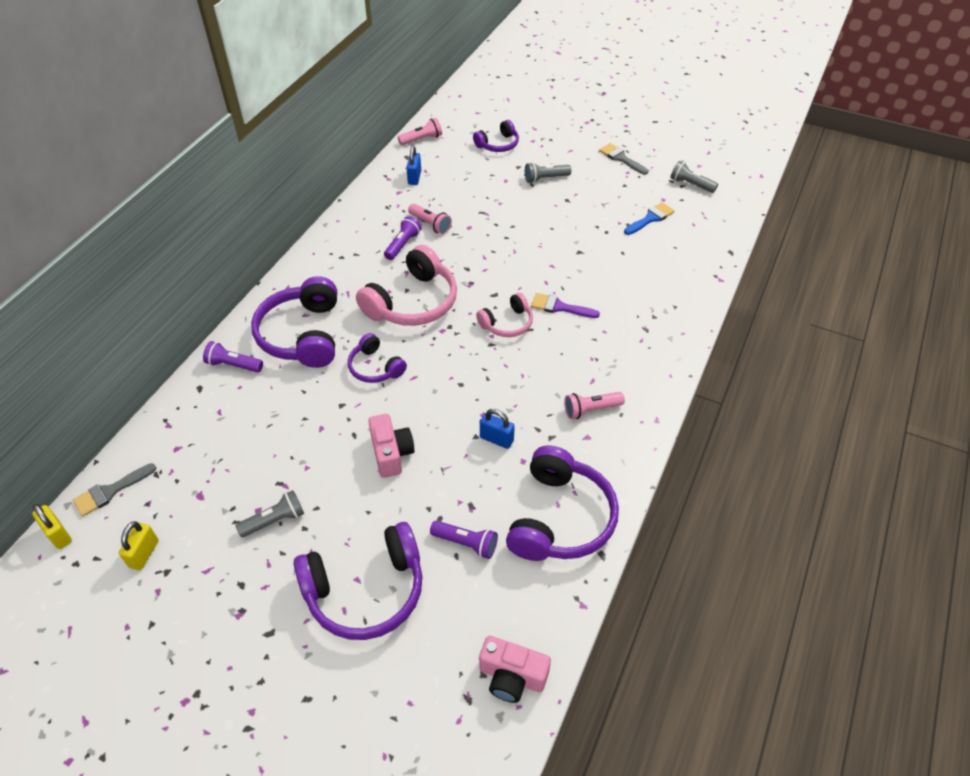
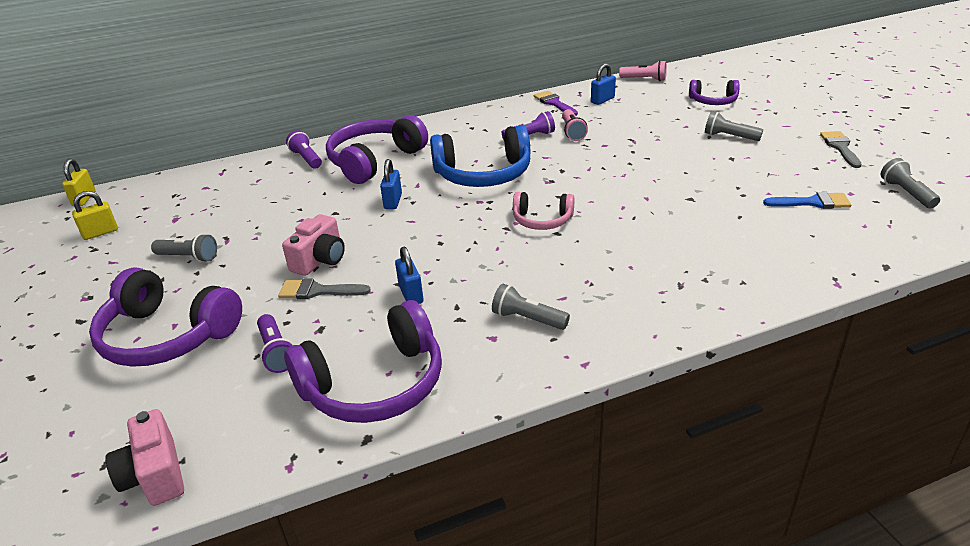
camera: 45 degrees right, 15 degrees down
grey brush [73,463,156,517] -> grey brush moved to [278,279,371,299]
purple headphones [348,333,407,383] -> blue padlock [380,159,402,209]
pink headphones [356,245,457,326] -> blue headphones [430,125,530,187]
purple brush [531,293,600,318] -> purple brush moved to [534,91,578,116]
pink flashlight [564,392,625,419] -> grey flashlight [492,284,570,330]

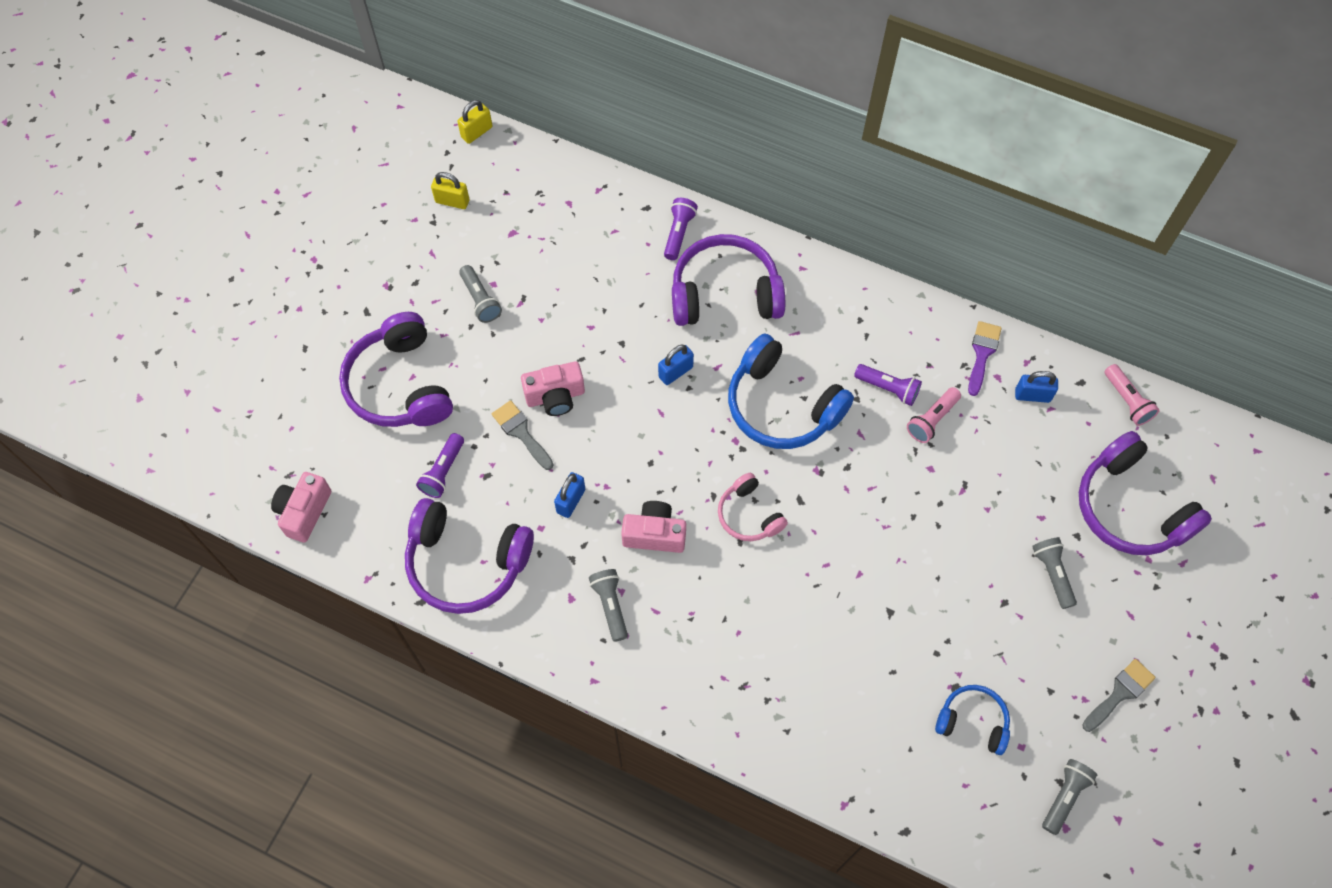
camera: 45 degrees right, 30 degrees up
purple headphones [689,80,740,105] -> purple headphones [1079,431,1212,555], size x1.80
blue brush [763,192,851,209] -> blue headphones [935,685,1010,755]
none -> pink camera [621,501,686,553]

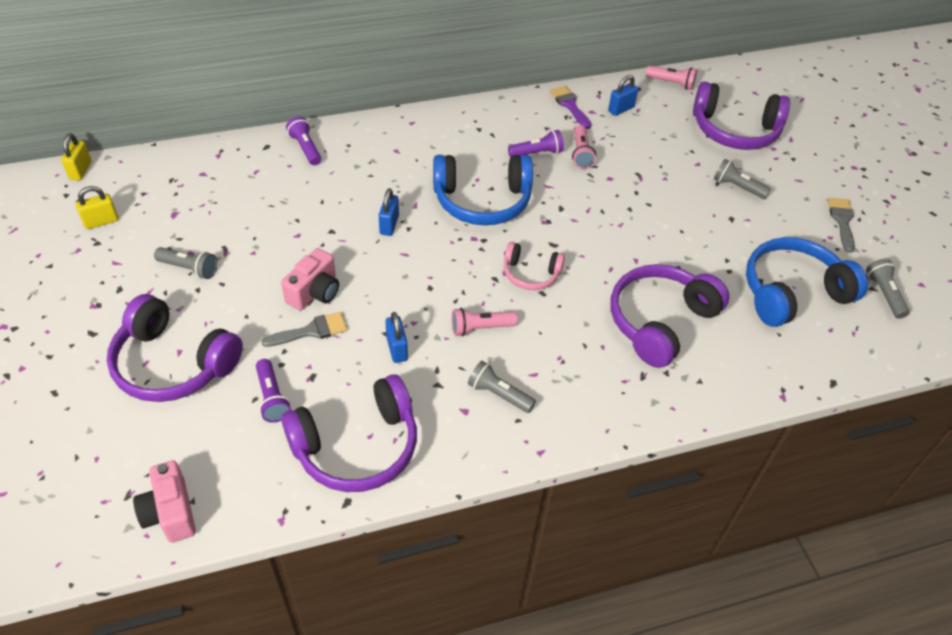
camera: 45 degrees left, 15 degrees down
grey brush [492,400,554,470] -> grey brush turned 150 degrees clockwise [261,312,347,347]
pink camera [621,501,686,553] -> pink flashlight [452,308,518,336]
purple headphones [672,234,785,326] -> purple headphones moved to [611,264,730,368]
blue headphones [935,685,1010,755] -> blue headphones [746,237,868,327], size x1.80

